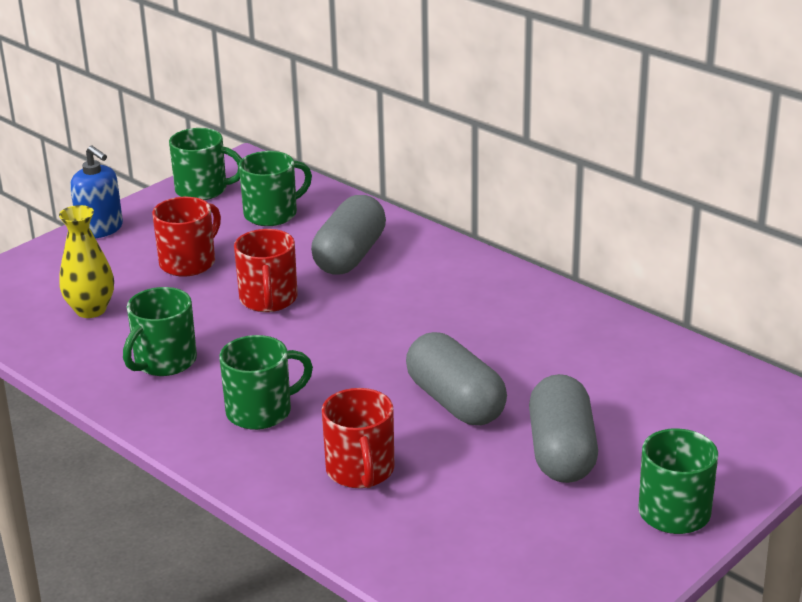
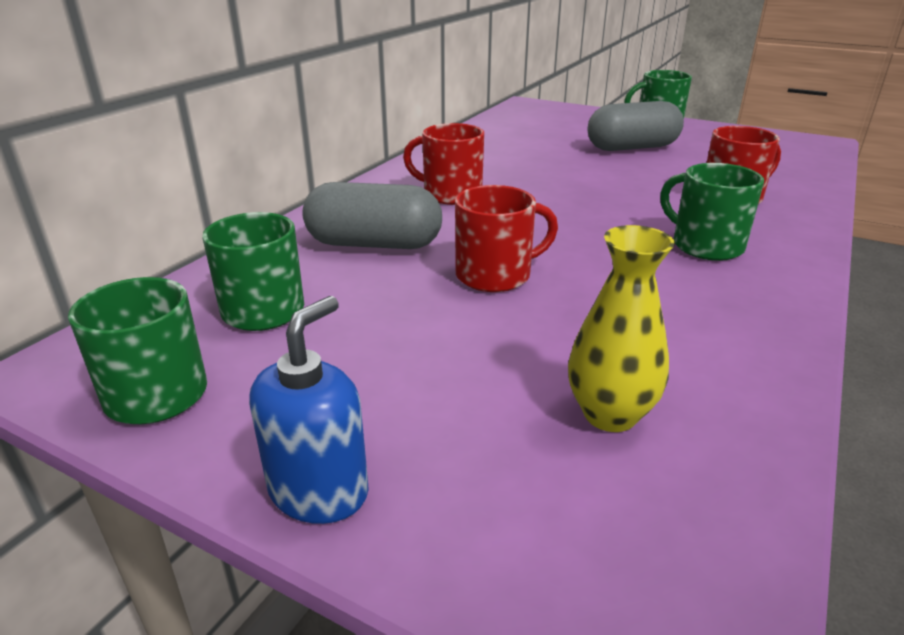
camera: 105 degrees left, 0 degrees up
green mug [123,287,197,376] -> none
red mug [152,197,221,277] -> red mug moved to [403,123,484,205]
grey capsule [406,332,507,425] -> none

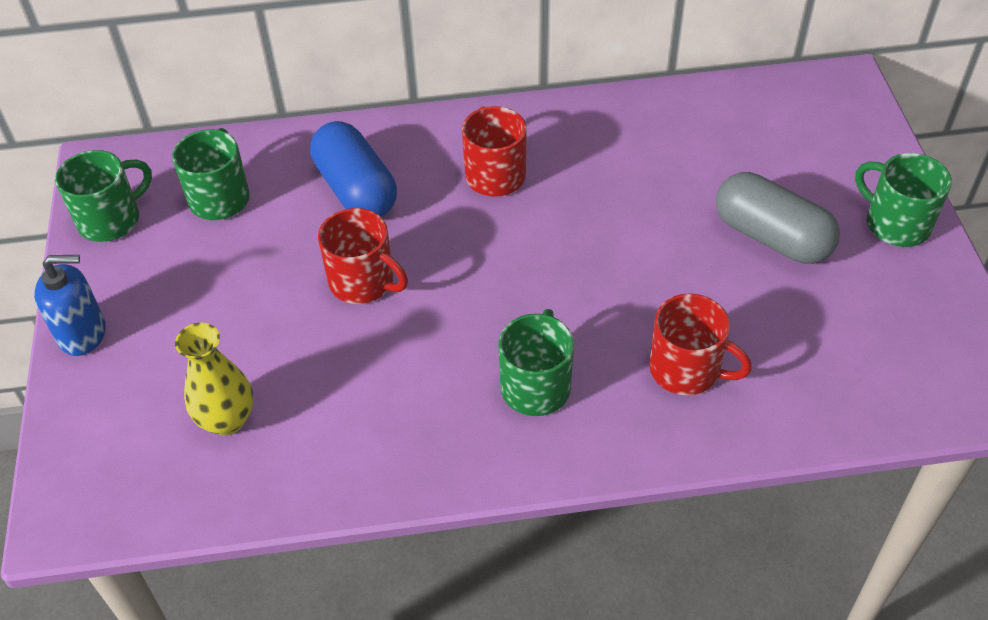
camera: 55 degrees right, 20 degrees up
grey capsule [302,182,442,249] -> blue capsule [310,121,397,217]

